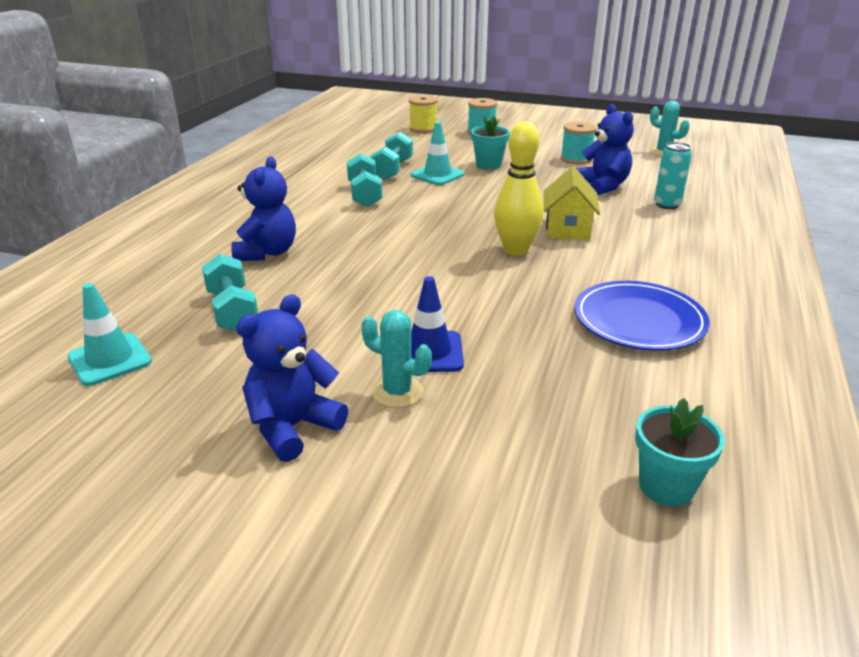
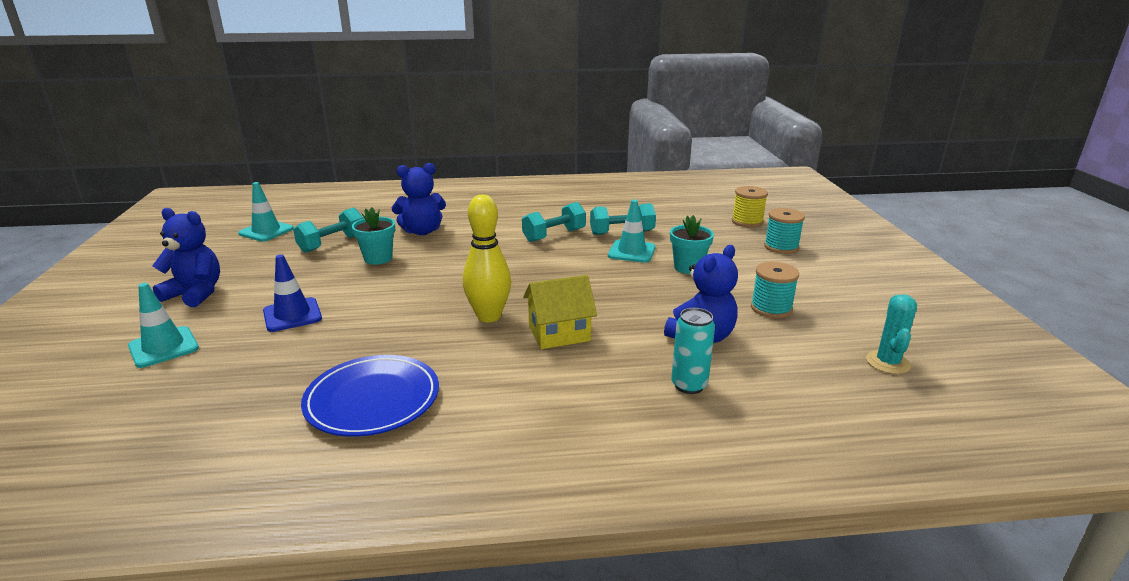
camera: 65 degrees right, 5 degrees down
turquoise cactus [361,310,432,408] -> none
turquoise flower pot [635,398,725,507] -> turquoise flower pot moved to [351,207,395,265]
none -> turquoise traffic cone [128,283,199,368]

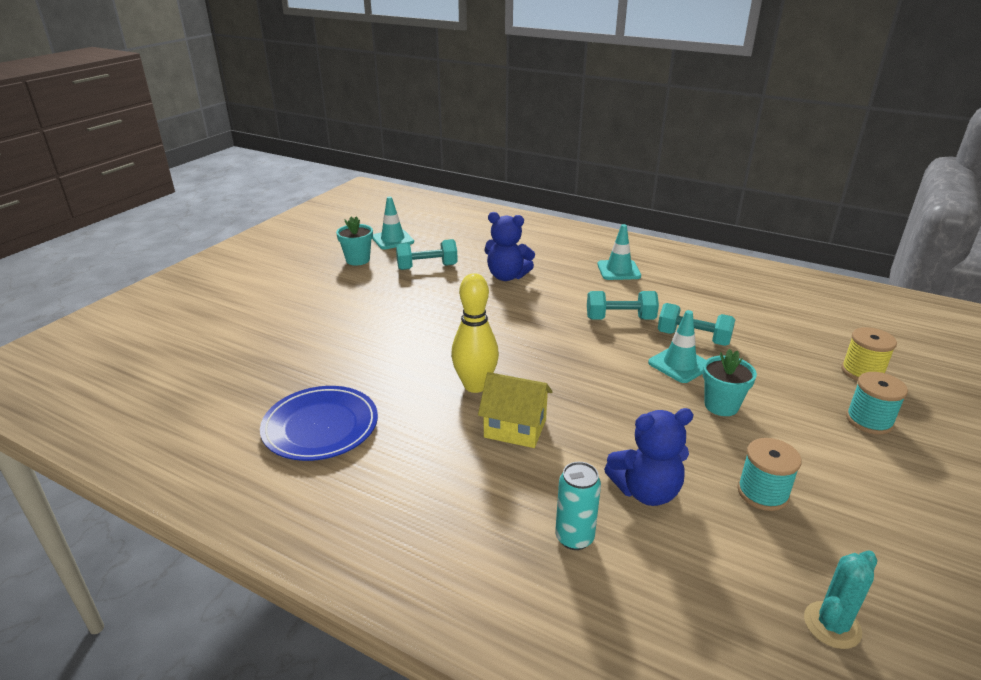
camera: 35 degrees right, 5 degrees up
turquoise traffic cone [128,283,199,368] -> turquoise traffic cone moved to [597,224,641,280]
blue teddy bear [152,208,220,307] -> none
blue traffic cone [263,254,322,332] -> none
turquoise flower pot [351,207,395,265] -> turquoise flower pot moved to [336,216,373,266]

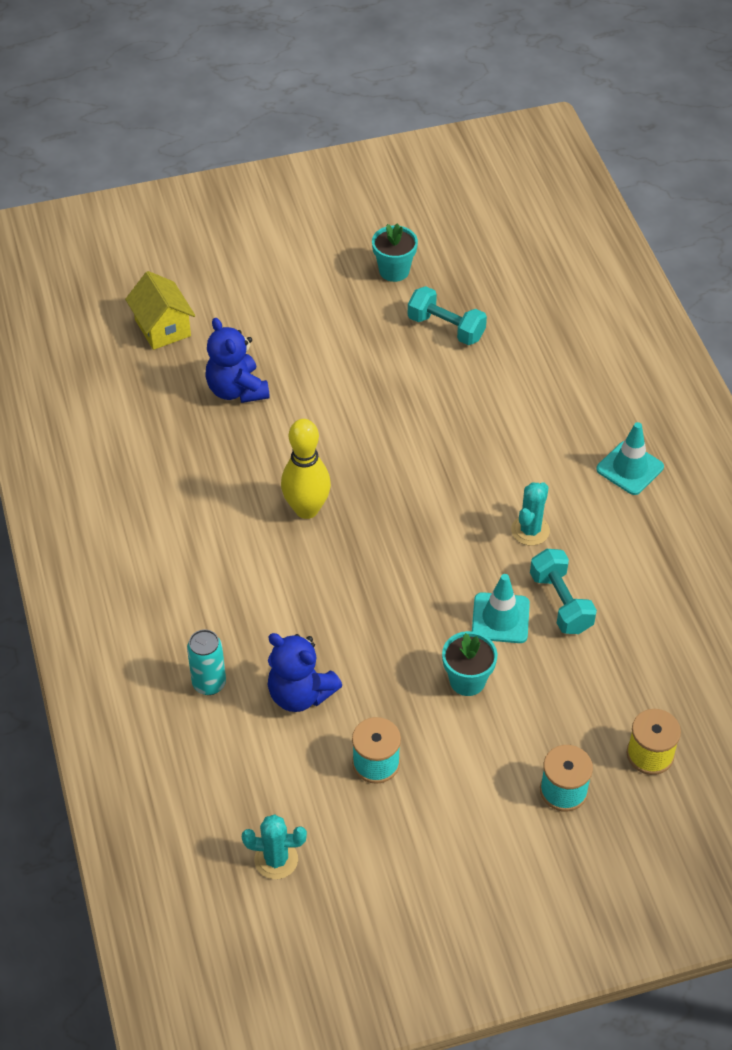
camera: 45 degrees right, 20 degrees up
blue plate [260,386,378,461] -> none
turquoise traffic cone [372,197,414,249] -> none
yellow house [478,372,553,448] -> yellow house moved to [125,271,195,350]
blue teddy bear [484,212,535,281] -> blue teddy bear moved to [206,318,270,403]
turquoise dumbbell [587,291,659,319] -> turquoise cactus [511,482,550,546]

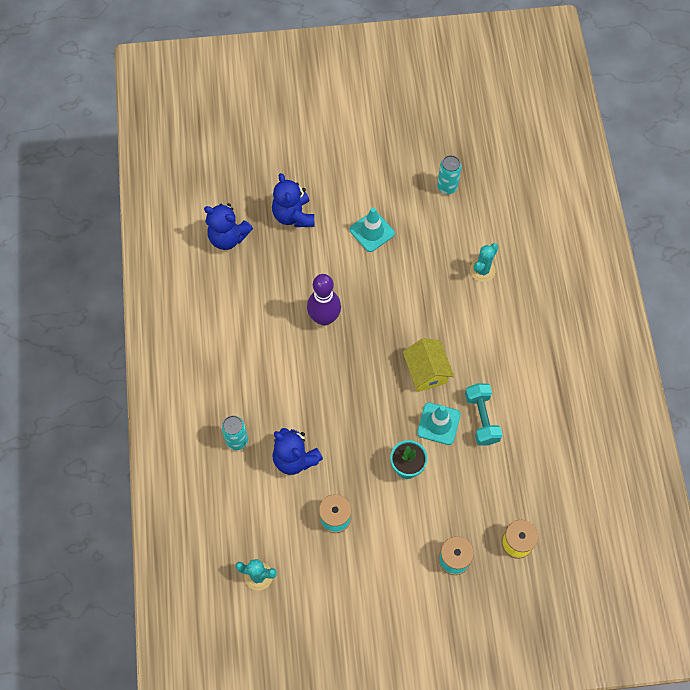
camera: 10 degrees right, 15 degrees up
yellow house [125,271,195,350] -> yellow house moved to [403,338,454,392]
yellow bowling pin [281,419,331,519] -> purple bowling pin [307,274,341,326]
turquoise flower pot [372,223,418,282] -> none
turquoise dumbbell [408,286,487,345] -> turquoise can [437,155,462,194]
turquoise cactus [511,482,550,546] -> turquoise cactus moved to [470,243,498,282]
turquoise traffic cone [596,422,664,495] -> turquoise traffic cone moved to [350,208,395,252]
none -> blue teddy bear [204,203,253,250]

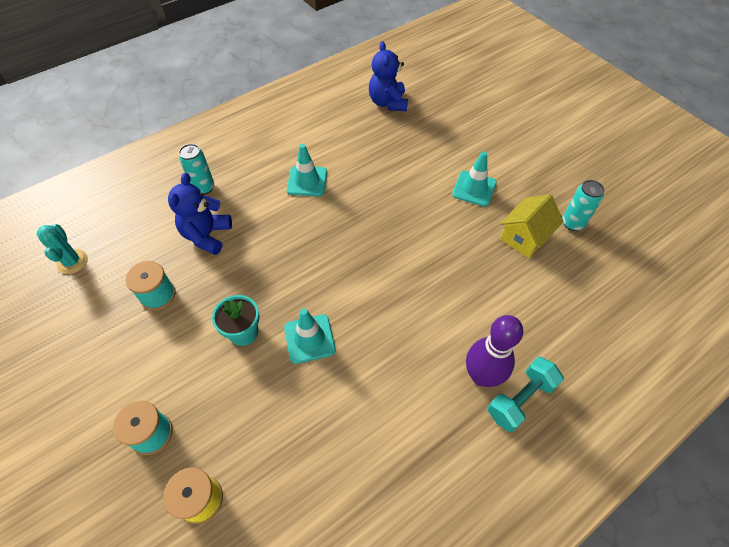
camera: 60 degrees right, 10 degrees down
blue teddy bear [272,173,314,227] -> none
purple bowling pin [307,274,341,326] -> purple bowling pin moved to [466,315,523,387]
yellow house [403,338,454,392] -> yellow house moved to [500,194,564,258]
turquoise dumbbell [465,383,503,445] -> turquoise dumbbell moved to [488,357,564,432]
turquoise cactus [470,243,498,282] -> none
none -> turquoise traffic cone [287,144,327,196]

